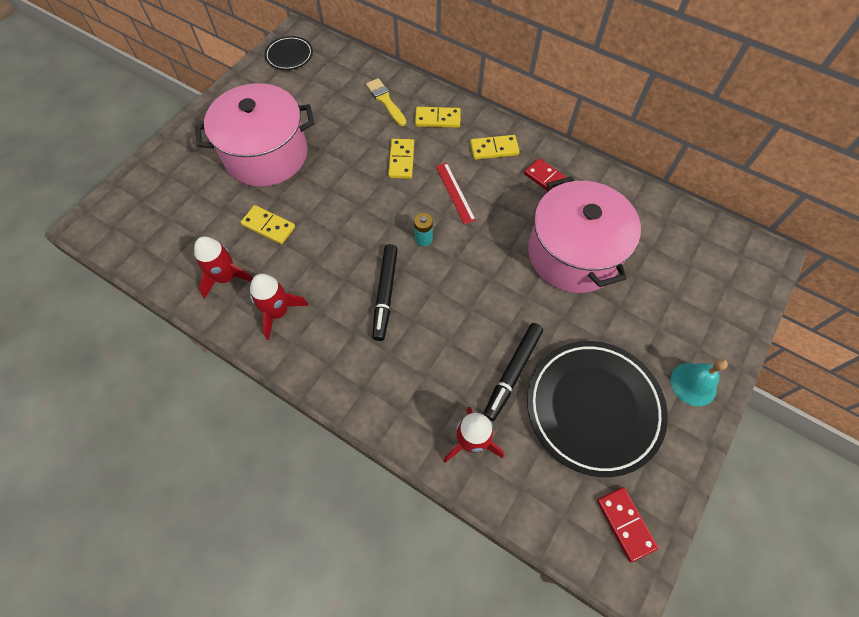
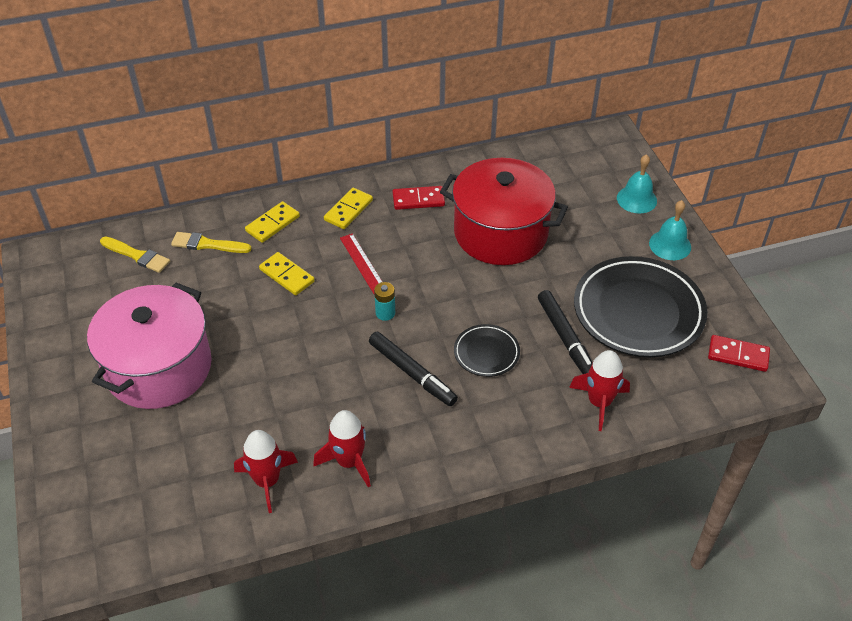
camera: 50 degrees left, 15 degrees down
yellow domino [240,205,295,244] -> none
black plate [265,36,313,70] -> black plate moved to [454,324,520,377]
red ruler [435,163,476,224] -> red ruler turned 45 degrees clockwise [340,233,382,294]
pink pot [528,176,641,293] -> red pot [440,158,568,265]
none -> yellow brush [100,236,170,273]
none -> turquoise bell [617,154,657,214]

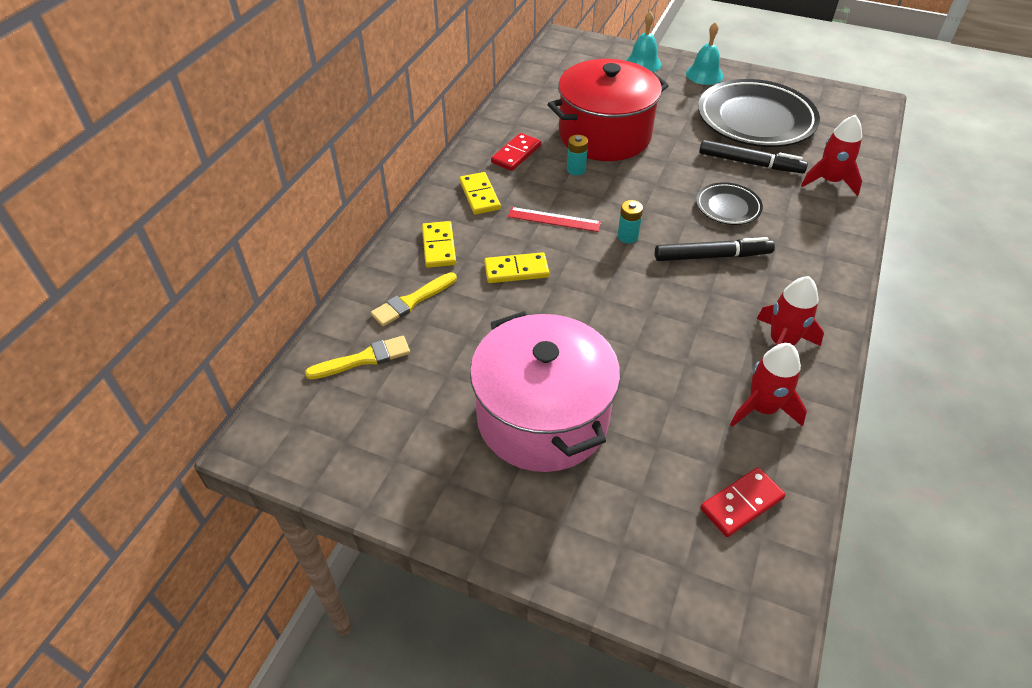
camera: 50 degrees left, 0 degrees up
red domino [708,335,770,372] -> red domino moved to [700,467,786,537]
none -> turquoise battery [567,135,588,176]

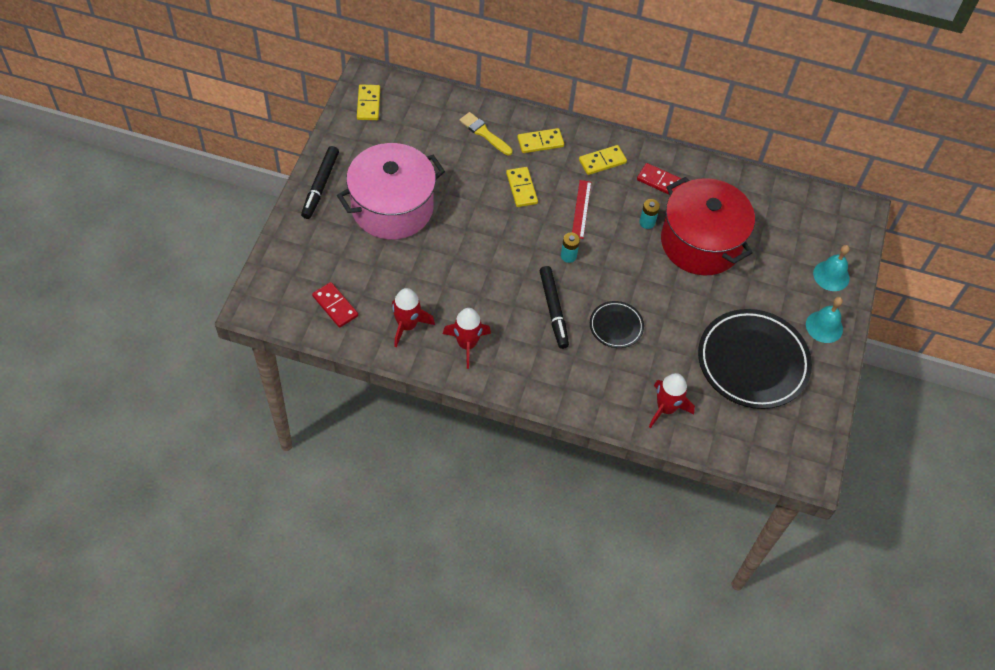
camera: 80 degrees right, 10 degrees up
yellow brush [305,336,410,379] -> none
black marker [699,140,808,173] -> black marker moved to [301,146,339,219]
none -> yellow domino [357,84,380,120]

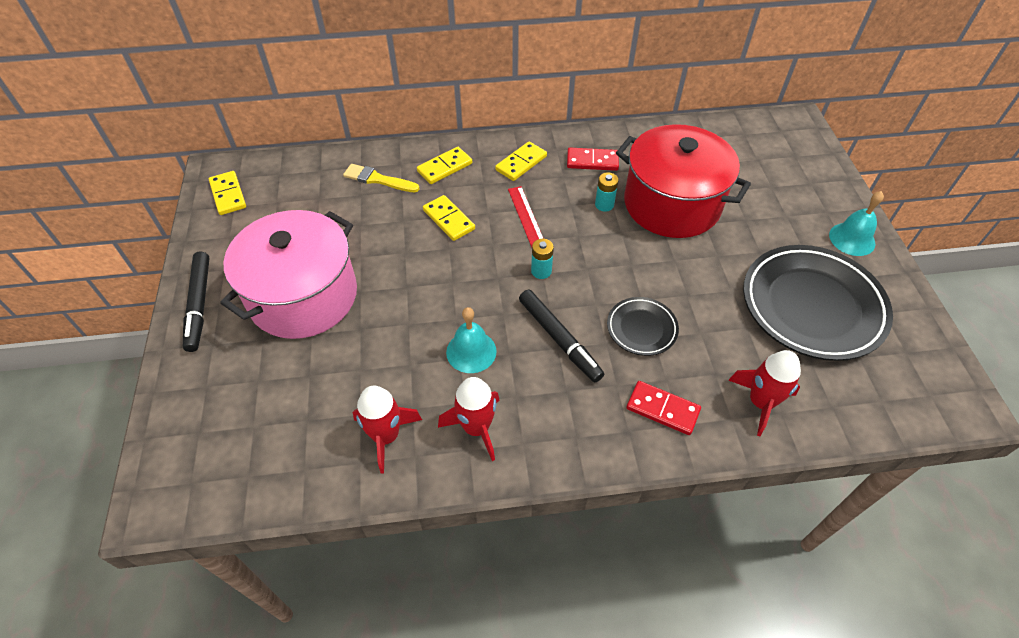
camera: 20 degrees left, 5 degrees down
red domino [312,282,358,328] -> red domino moved to [626,381,701,435]
turquoise bell [813,245,850,291] -> turquoise bell moved to [446,307,497,373]

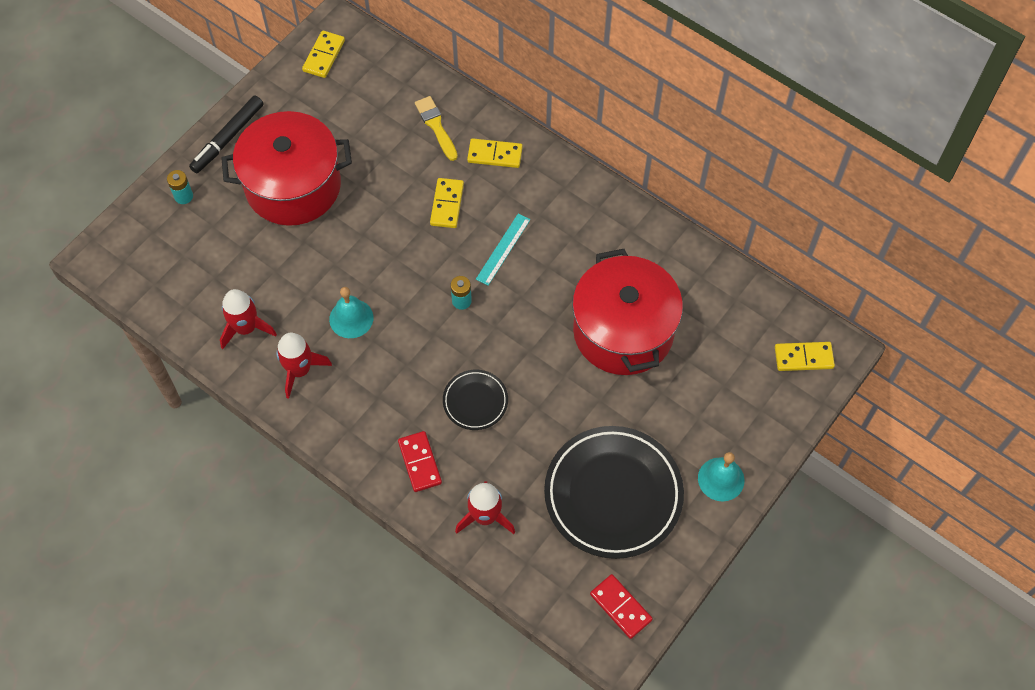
camera: 45 degrees right, 10 degrees up
pink pot [220,210,357,339] -> red pot [221,111,352,226]
yellow domino [495,141,547,181] -> yellow domino moved to [775,342,835,371]
red ruler [508,186,544,247] -> turquoise ruler [476,213,531,286]
black marker [519,290,604,382] -> none
red domino [567,148,619,171] -> red domino moved to [590,574,653,639]
turquoise battery [595,172,618,212] -> turquoise battery moved to [167,170,193,204]

